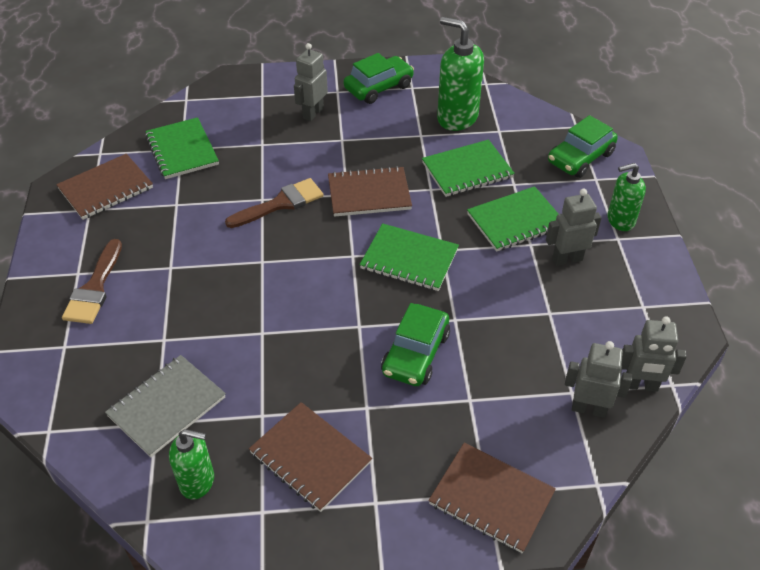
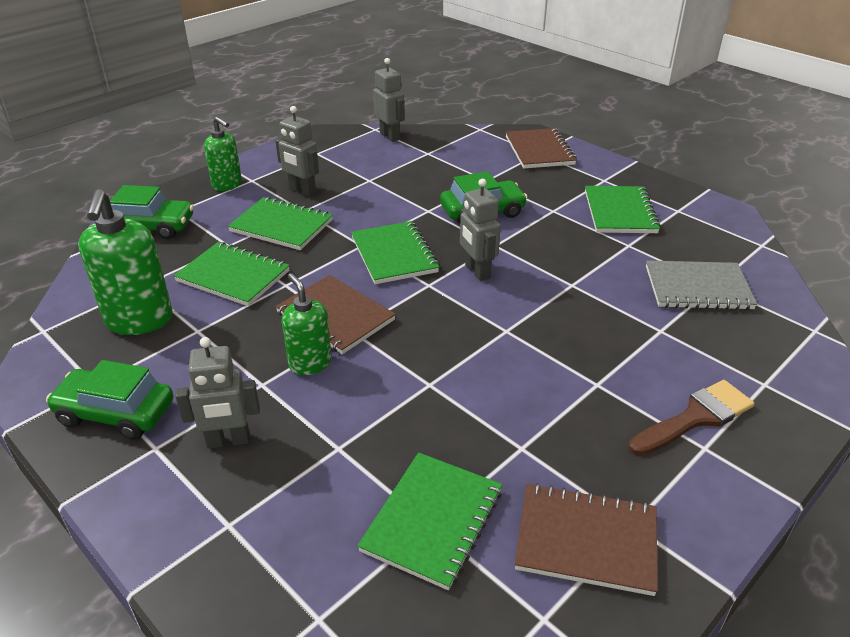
camera: 130 degrees left, 10 degrees down
green soap dispenser [169,429,214,499] -> green soap dispenser moved to [282,273,332,375]
brown brush [225,178,324,228] -> none
brown notebook [249,402,372,512] -> green notebook [585,186,661,233]
grey robot [565,341,633,418] -> grey robot moved to [460,179,501,281]

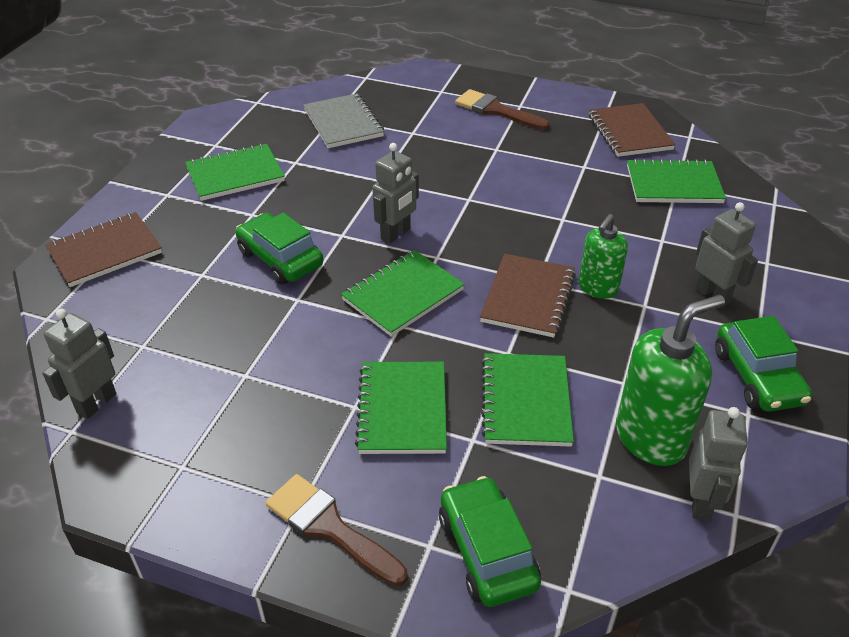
camera: 115 degrees left, 5 degrees up
green soap dispenser [204,117,242,191] -> brown brush [266,474,407,586]
grey robot [275,106,319,197] -> grey robot moved to [689,407,748,521]

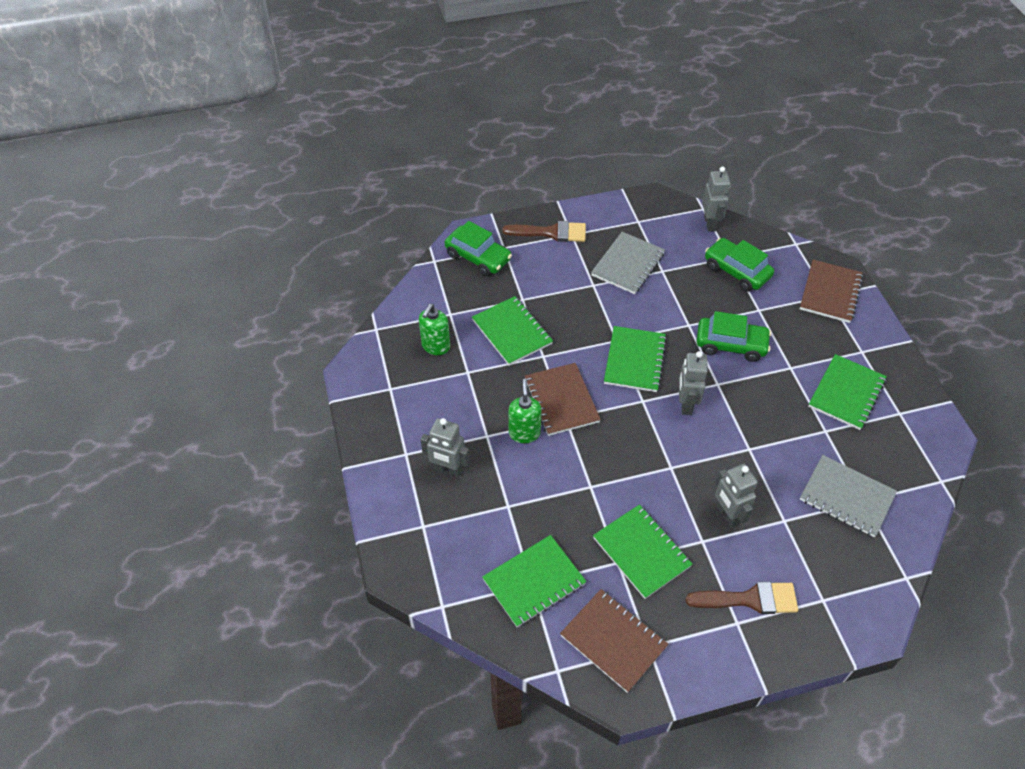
camera: 145 degrees right, 10 degrees up
green notebook [355,362,447,454] -> green notebook moved to [593,504,693,599]
green soap dispenser [616,295,725,466] -> green soap dispenser [419,304,450,355], size x0.62
grey robot [689,407,748,521] -> grey robot moved to [715,464,758,528]
green car [715,316,812,412] -> green car moved to [705,238,774,292]
none -> grey notebook [591,232,665,294]

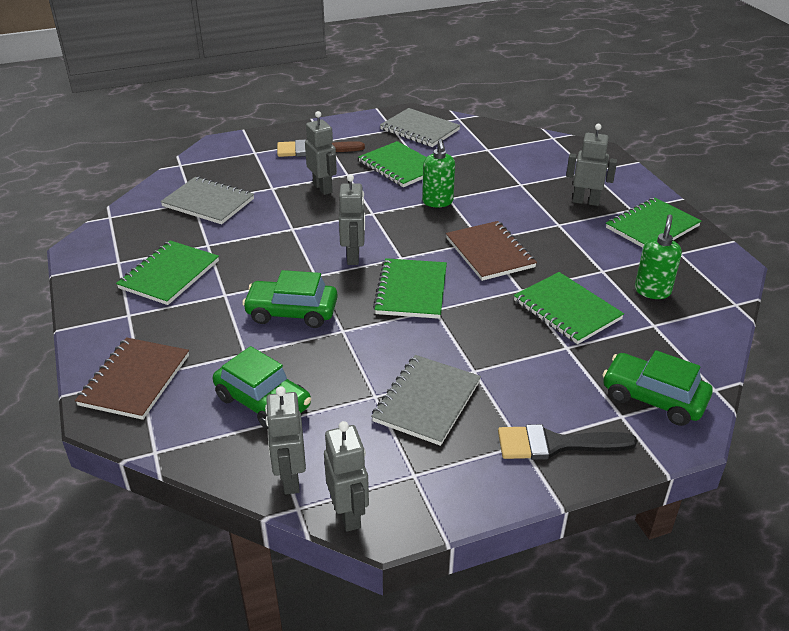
camera: 175 degrees right, 15 degrees down
green notebook [482,535,586,627] -> green notebook moved to [606,198,701,248]
brown brush [502,221,586,242] -> black brush [498,424,637,460]
green soap dispenser [509,379,542,443] -> green soap dispenser moved to [422,139,455,207]
brown notebook [560,589,668,693] -> grey notebook [380,108,461,147]
none -> grey robot [324,421,369,532]

